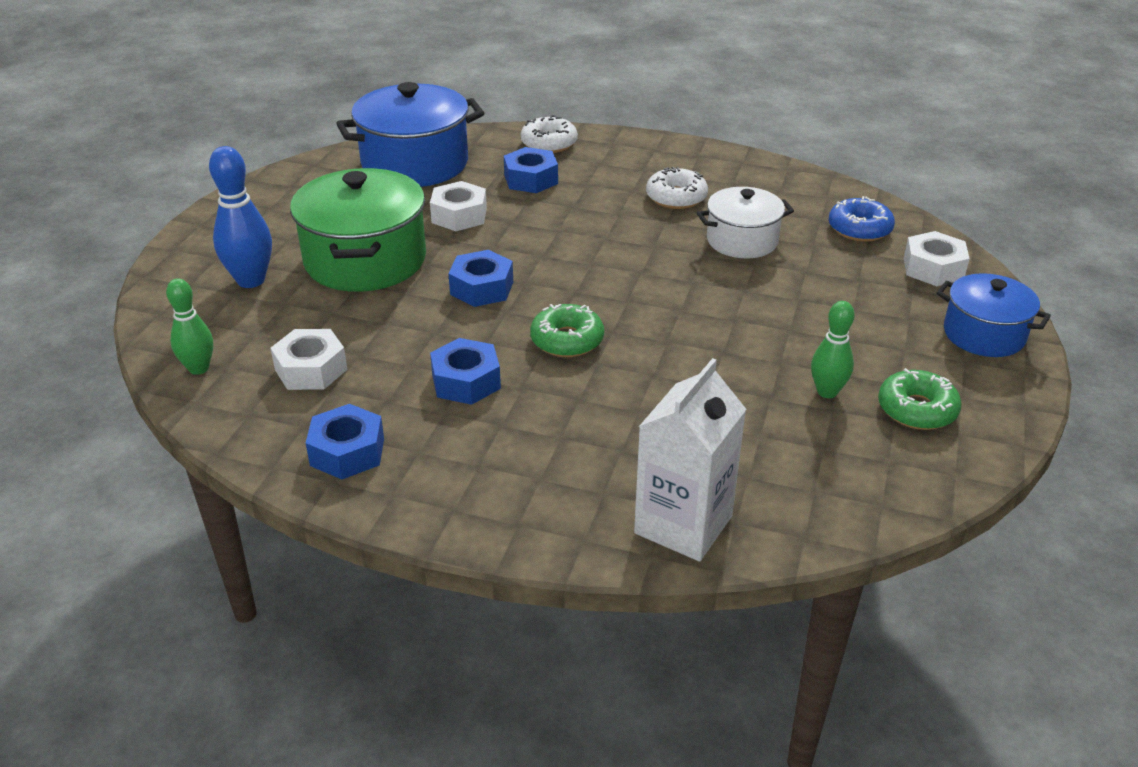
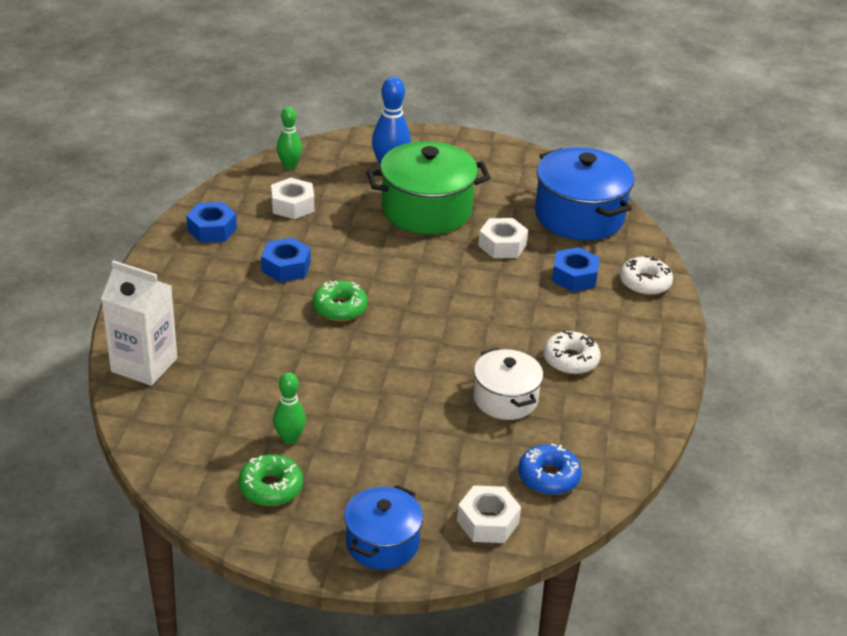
camera: 80 degrees right, 0 degrees up
blue nut [448,250,513,307] -> none

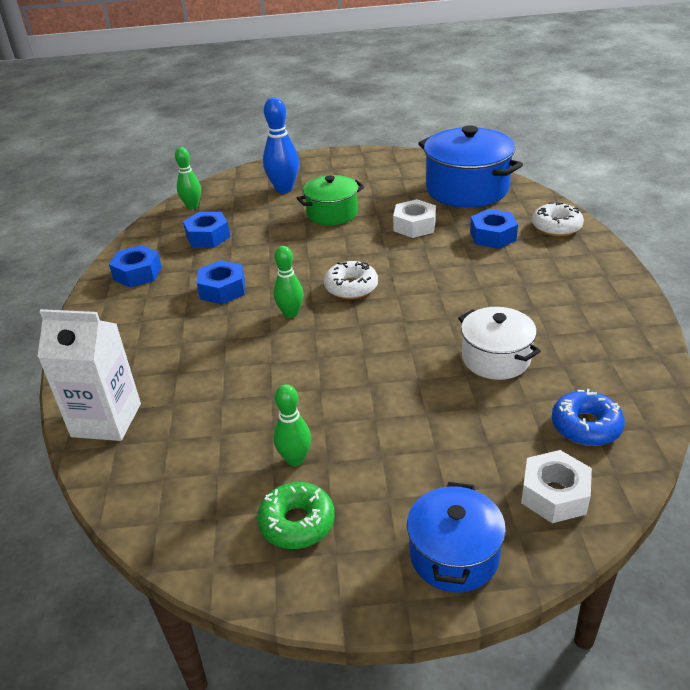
camera: 10 degrees left, 0 degrees up
white nut [271,178,314,219] -> blue nut [183,212,230,248]
green donut [312,281,368,321] -> green bowling pin [273,246,303,318]
green pot [367,141,491,234] -> green pot [297,175,365,226], size x0.60
white donut [543,330,601,374] -> white donut moved to [324,261,378,299]

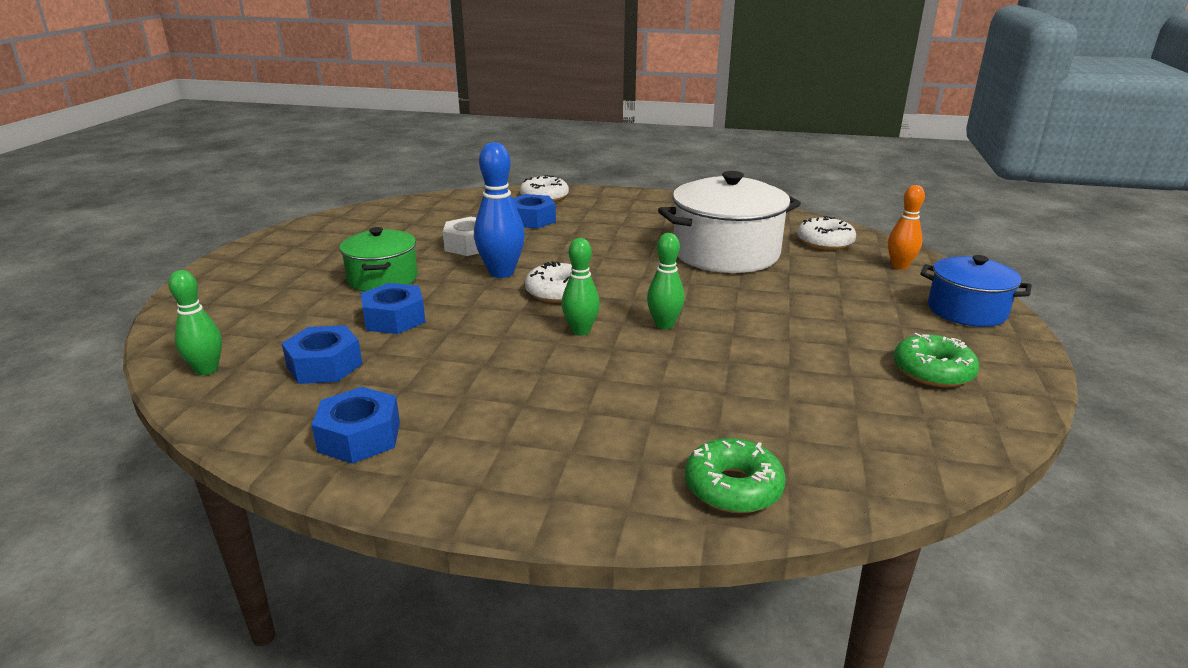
camera: 75 degrees left, 10 degrees down
white carton [37,309,141,441] -> green donut [685,438,786,513]
blue nut [197,260,245,305] -> blue nut moved to [361,283,426,334]
blue bowling pin [263,97,299,193] -> blue bowling pin moved to [474,142,525,278]
green bowling pin [273,384,311,466] -> green bowling pin moved to [647,233,685,329]
blue pot [418,126,523,207] -> none
white pot [458,307,541,380] -> white pot [658,171,801,273], size x1.66
white nut [521,450,592,523] -> orange bowling pin [888,185,925,270]
blue donut [552,389,625,446] -> white donut [797,216,856,250]

